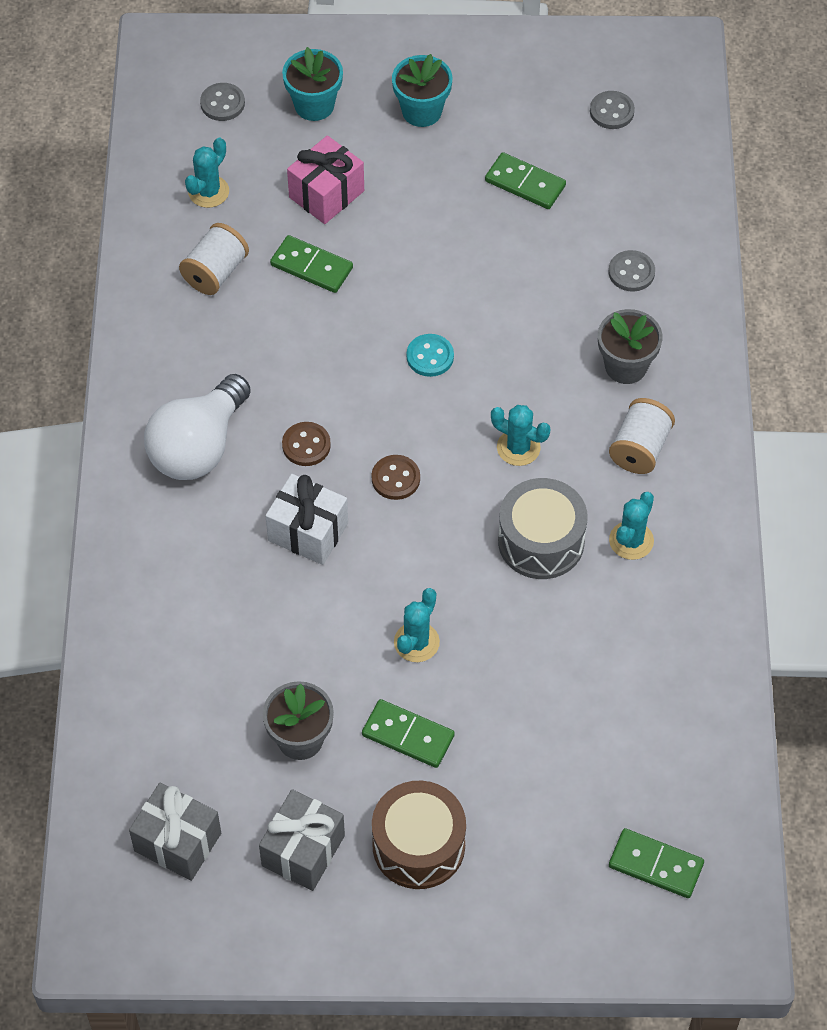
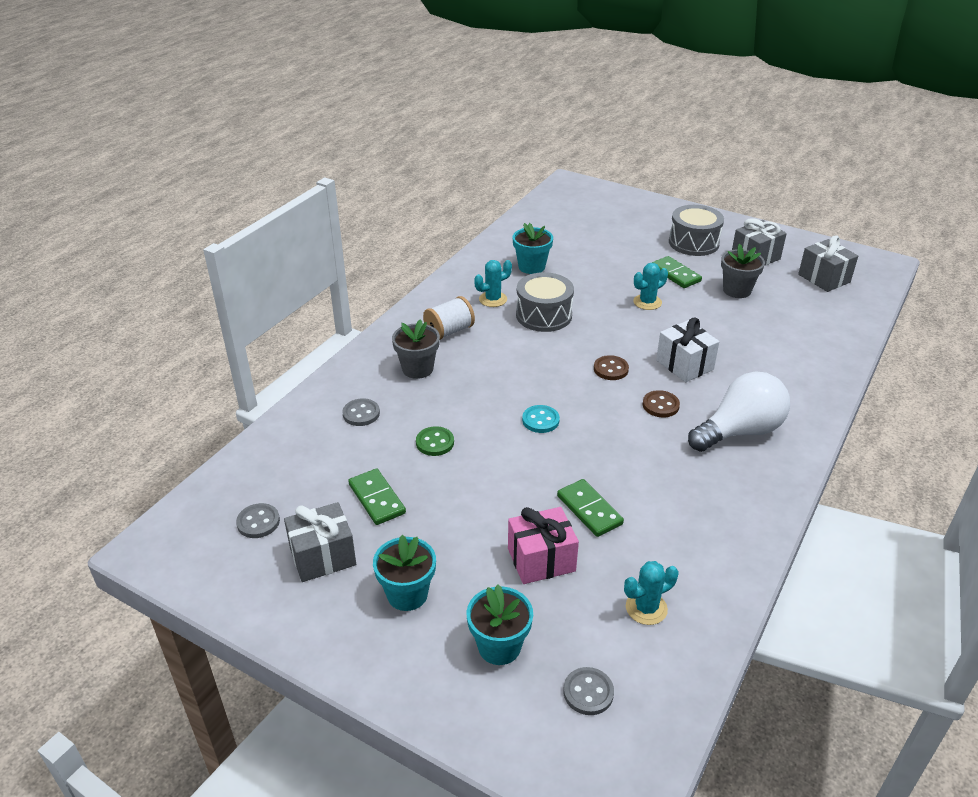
camera: 150 degrees left, 20 degrees down
white spool [179,223,249,295] -> none
brown drum [372,781,466,889] -> grey drum [669,205,724,256]
turquoise cactus [491,405,551,466] -> none
green domino [609,828,704,898] -> none
none -> grey gift [284,502,356,582]
none -> green button [416,426,454,456]
none -> turquoise flower pot [512,223,553,274]

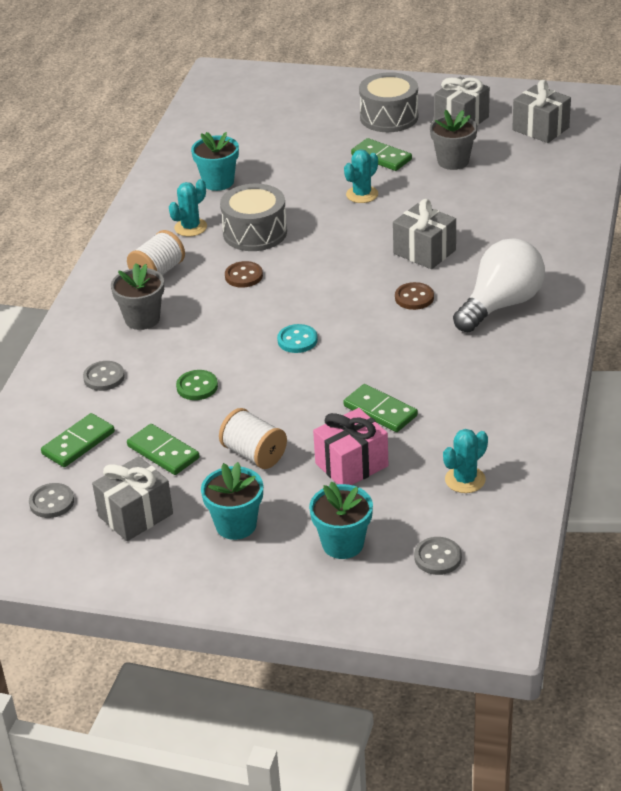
camera: 15 degrees left, 0 degrees up
brown button [594,355,629,380] -> brown button moved to [225,261,263,288]
white gift [656,317,719,382] -> grey gift [393,199,456,269]
none -> green domino [41,413,115,467]
none -> white spool [219,408,287,469]

